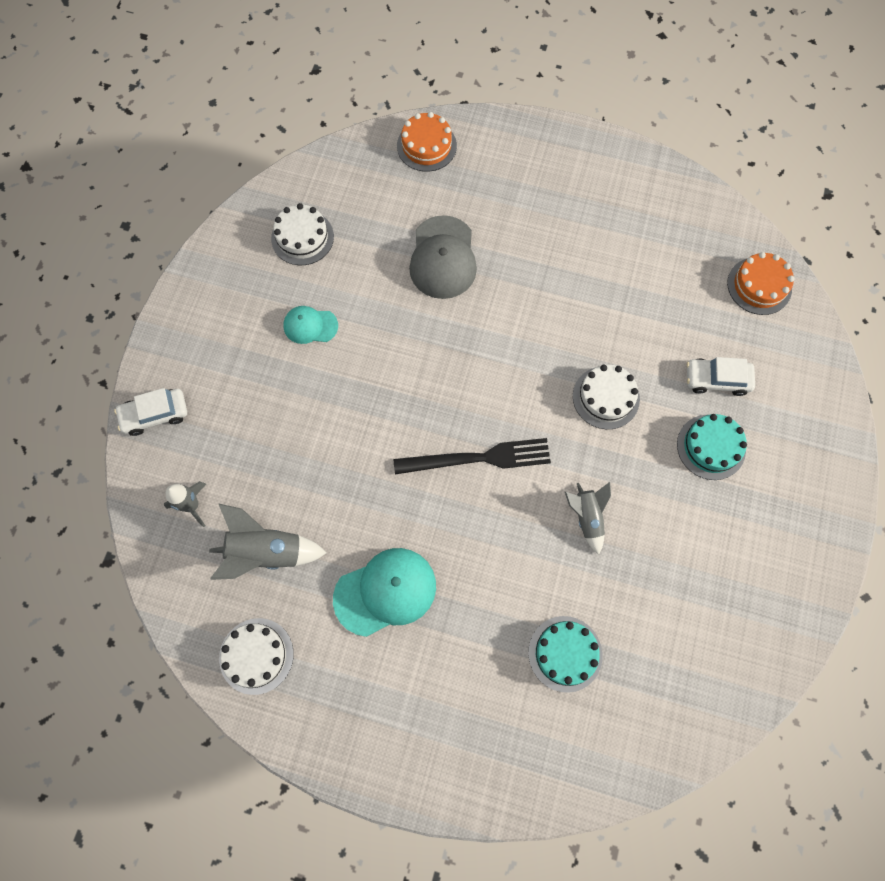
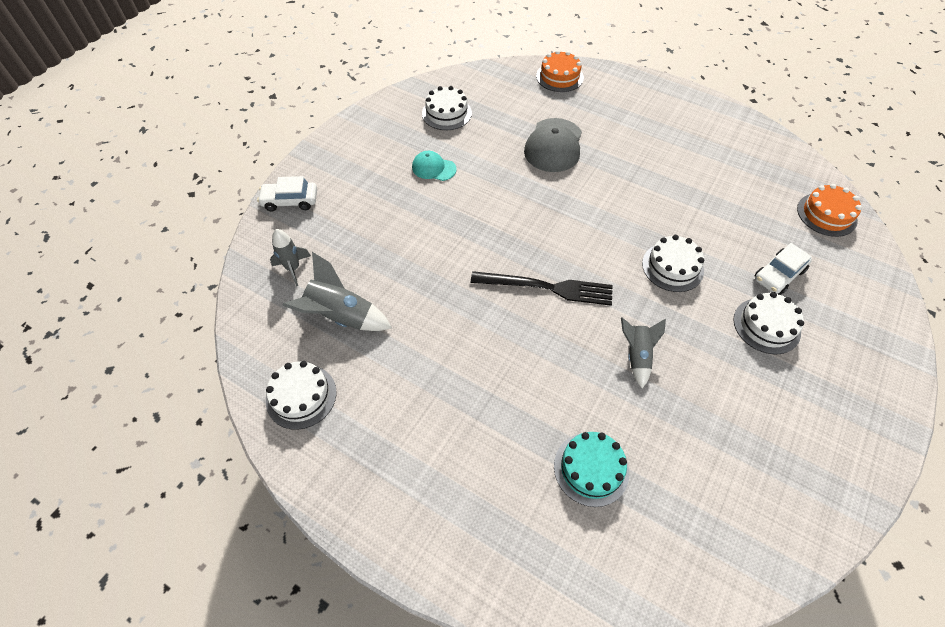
camera: 15 degrees right, 15 degrees down
turquoise cap [333,548,436,637] -> none
turquoise cake [677,414,747,480] -> white cake [733,292,804,354]
white car [687,357,755,396] -> white car turned 60 degrees counterclockwise [754,243,812,295]

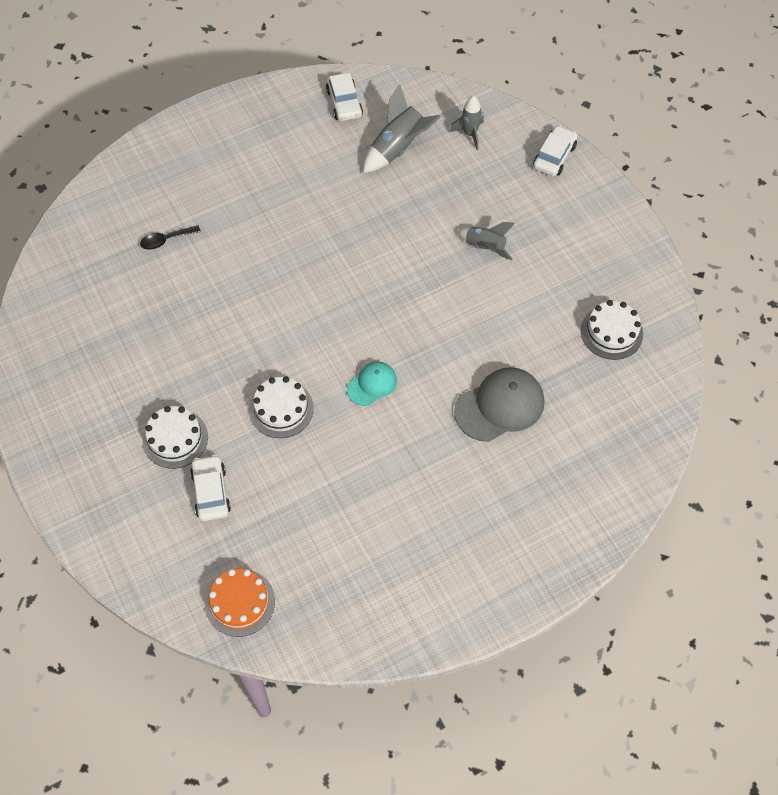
camera: 120 degrees right, 5 degrees up
white cake [266,361,337,430] -> white car [326,73,363,121]
turquoise cap [412,151,457,181] -> turquoise cap moved to [347,361,397,406]
black fork [471,271,613,306] -> none
grey cap [524,118,582,172] -> grey cap turned 105 degrees clockwise [454,367,544,442]
orange cake [536,50,584,92] -> none
turquoise cake [554,432,629,507] -> black spoon [140,225,201,250]
grey rocket [621,317,666,388] -> grey rocket moved to [457,222,515,260]

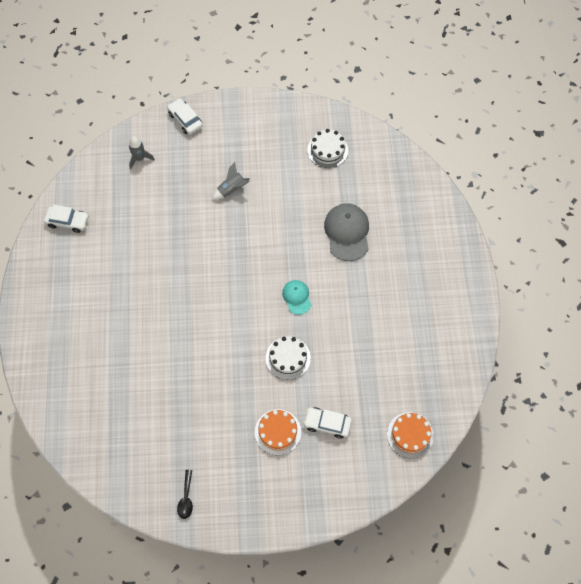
camera: 65 degrees left, 5 degrees up
black spoon [140,225,201,250] -> black spoon moved to [177,470,193,519]
white cake [142,406,208,469] -> orange cake [255,409,301,455]
grey rocket [363,84,441,173] -> none

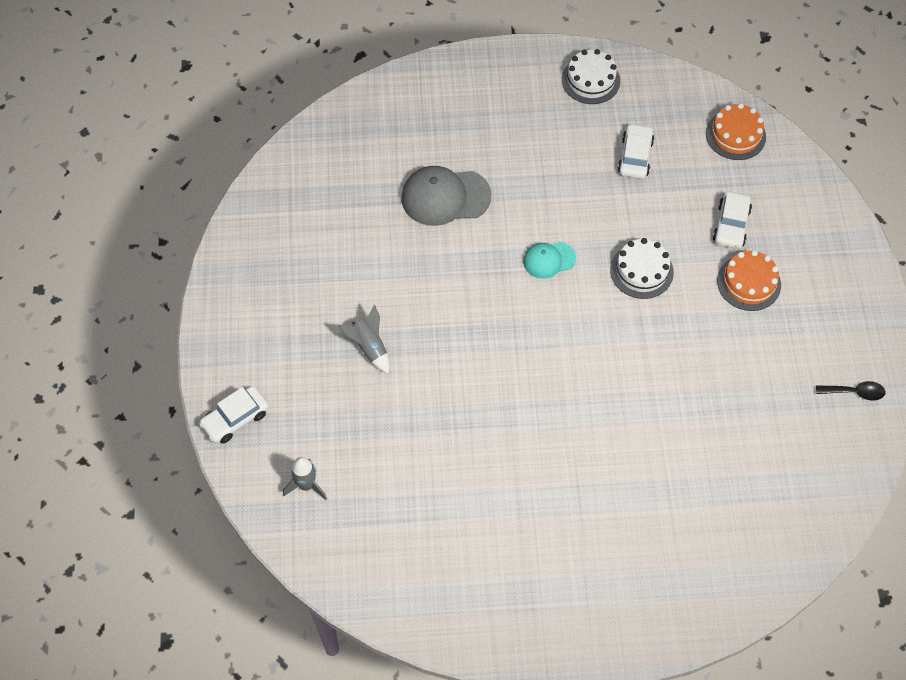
camera: 90 degrees left, 5 degrees down
white car [44,205,89,233] -> white car moved to [617,123,654,179]
white cake [307,129,348,168] -> white cake moved to [562,49,620,104]

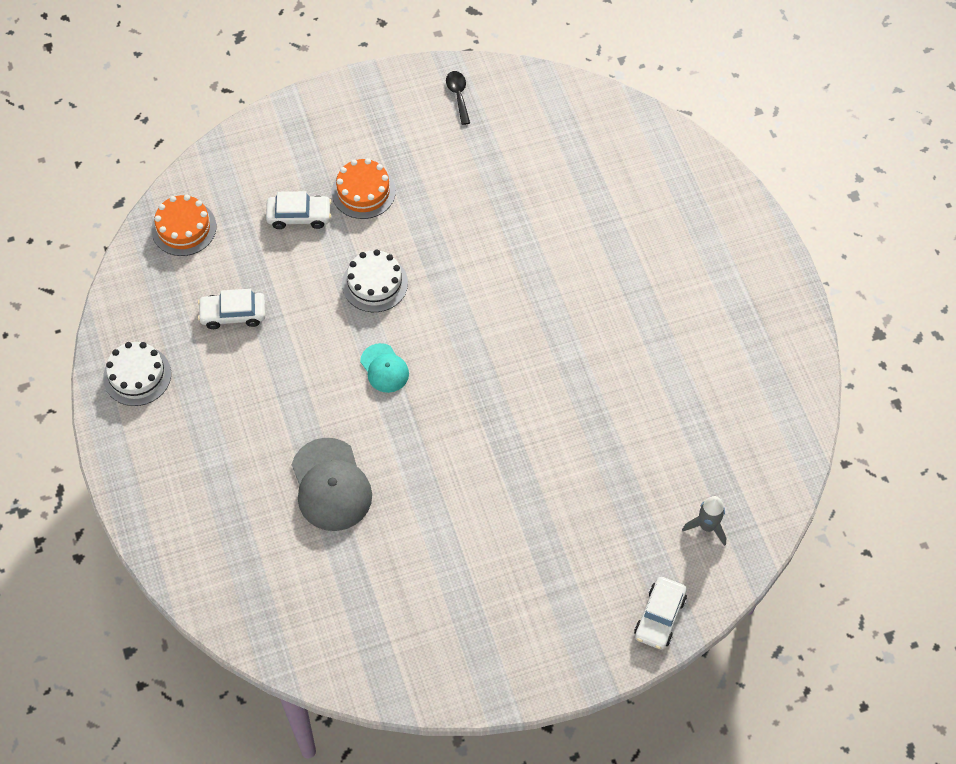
camera: 105 degrees left, 0 degrees up
white car [199,386,269,443] -> white car turned 75 degrees clockwise [634,577,687,650]
grey rocket [338,305,389,374] -> none

